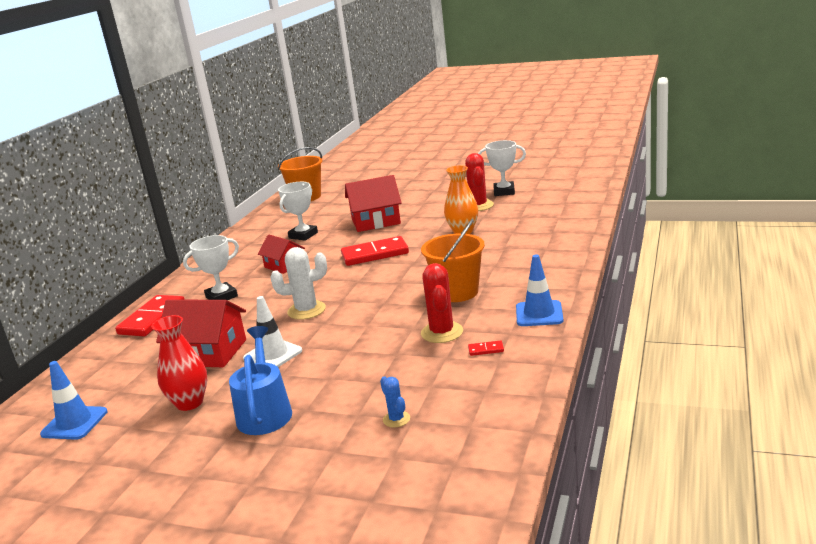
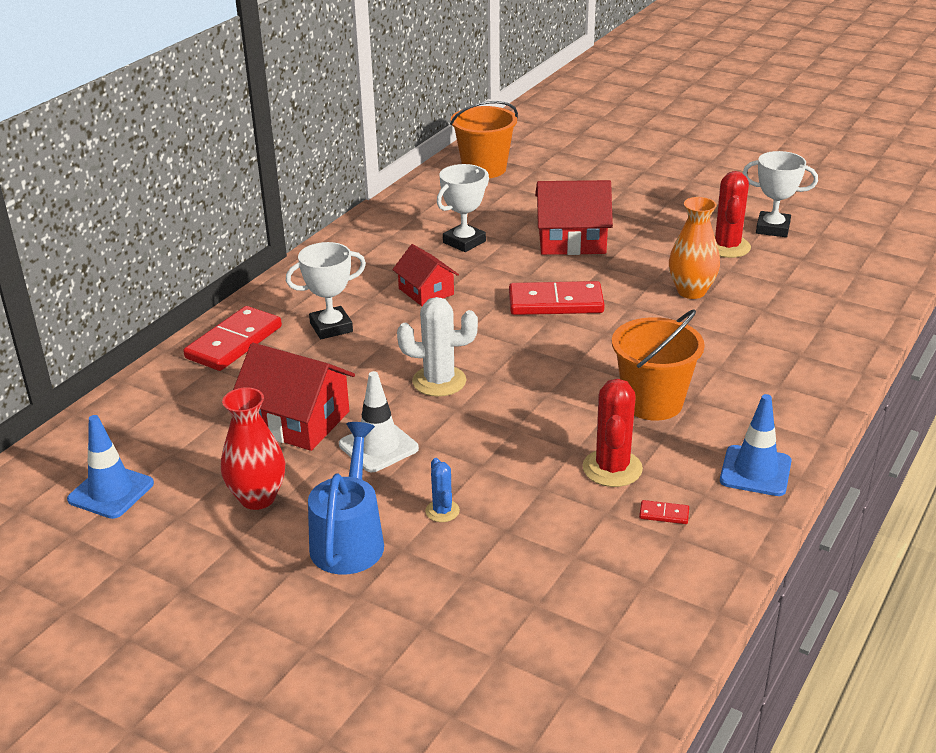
camera: 10 degrees right, 10 degrees up
blue cactus [380,376,410,428] -> blue cactus moved to [425,458,460,522]

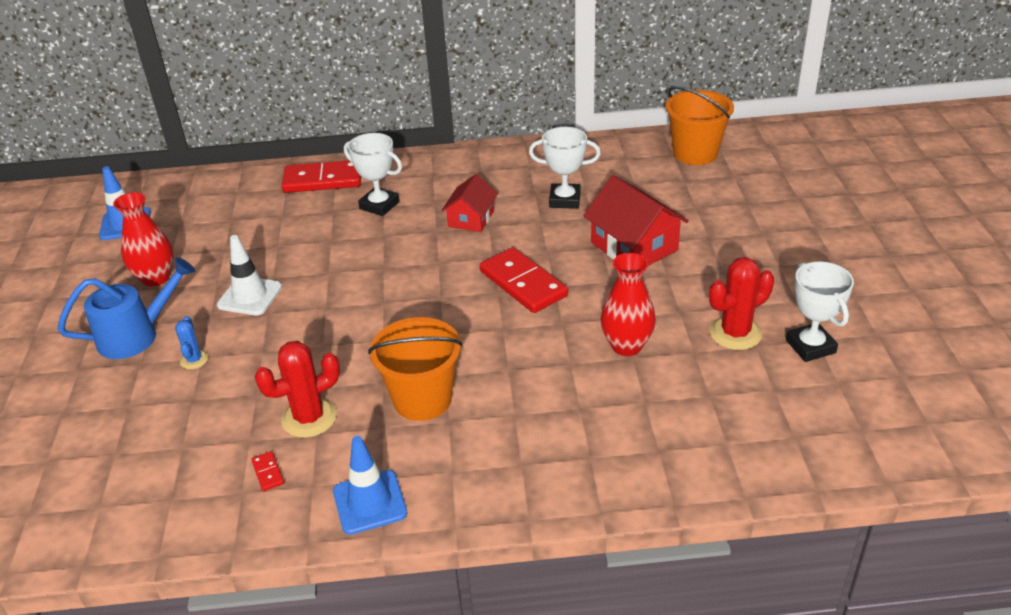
camera: 55 degrees right, 5 degrees up
red house [233,343,355,451] -> none
white cactus [397,297,478,397] -> none
blue cactus [425,458,460,522] -> blue cactus turned 45 degrees counterclockwise [175,316,209,369]
orange vase [669,197,720,299] -> red vase [600,253,656,356]

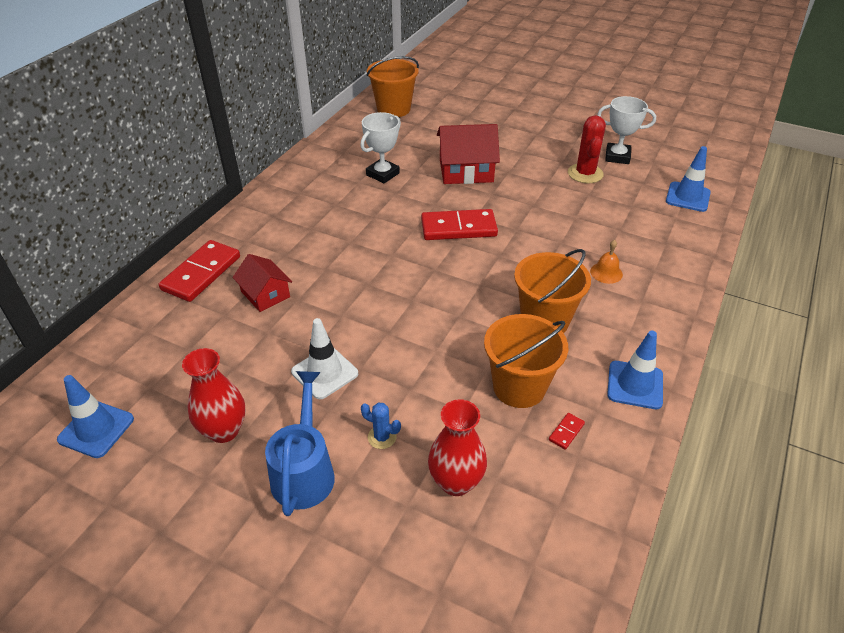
camera: 60 degrees left, 5 degrees up
red domino [251,451,284,491] -> red domino turned 60 degrees counterclockwise [549,413,585,450]
red cactus [255,341,340,438] -> orange bucket [484,314,568,408]
white trophy [344,133,402,216] -> none
red house [441,174,498,232] -> red house moved to [232,254,292,312]
red vase [600,253,656,356] -> red vase moved to [428,399,487,496]
none -> orange bell [590,240,623,284]
none -> blue traffic cone [666,146,711,212]

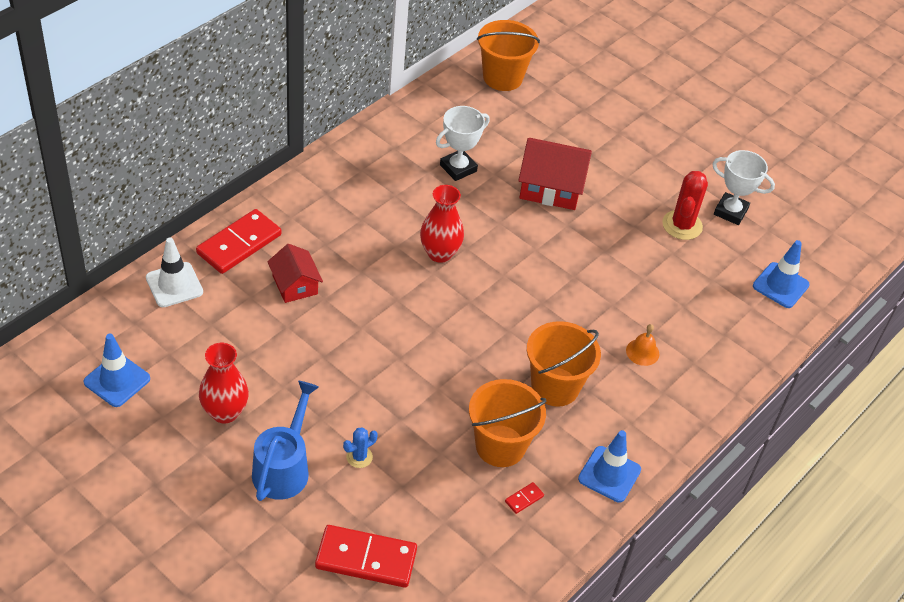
camera: 10 degrees right, 5 degrees up
white traffic cone [291,318,358,399] -> white traffic cone moved to [146,237,203,307]
blue cactus [361,403,401,449] -> blue cactus turned 75 degrees counterclockwise [343,427,378,468]
red domino [421,209,498,240] -> red domino moved to [315,525,417,588]
red vase [428,399,487,496] -> red vase moved to [420,185,464,263]

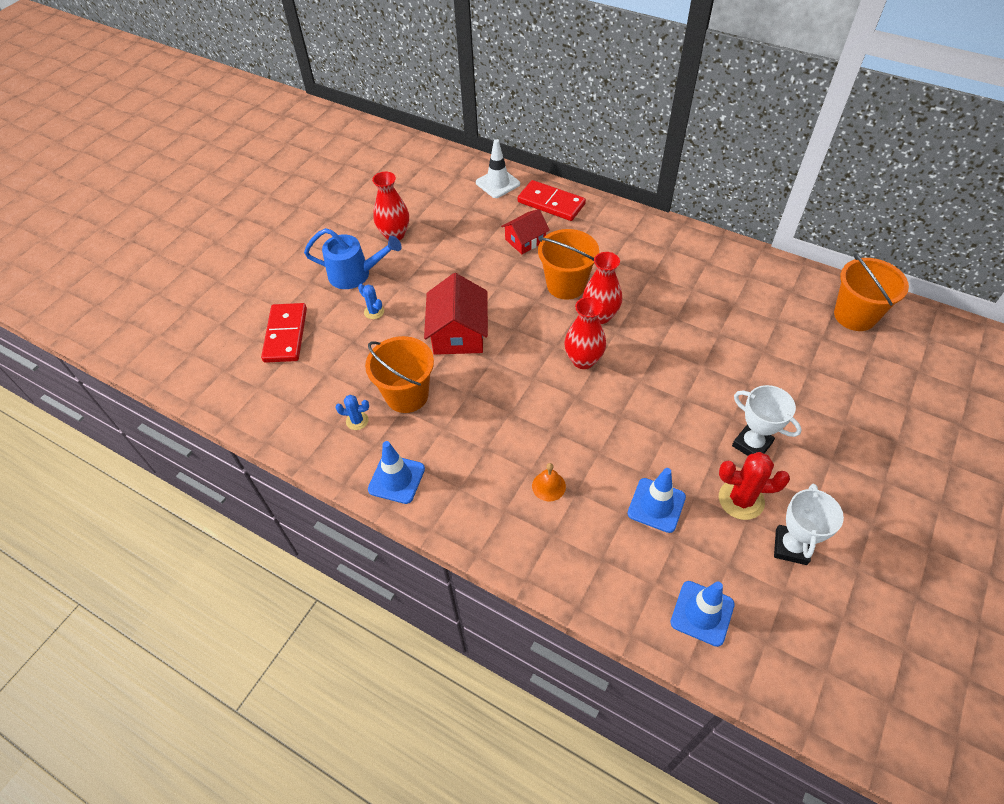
camera: 85 degrees right, 5 degrees up
blue traffic cone [84,334,150,407] -> blue traffic cone moved to [627,468,686,533]
white trophy [436,106,490,181] -> white trophy moved to [732,385,802,456]
red domino [505,482,544,514] -> blue cactus [335,395,369,430]
red house [518,138,592,210] -> red house moved to [424,273,488,355]
orange bucket [527,321,601,407] -> orange bucket moved to [538,229,599,300]
none -> red vase [564,297,606,369]

